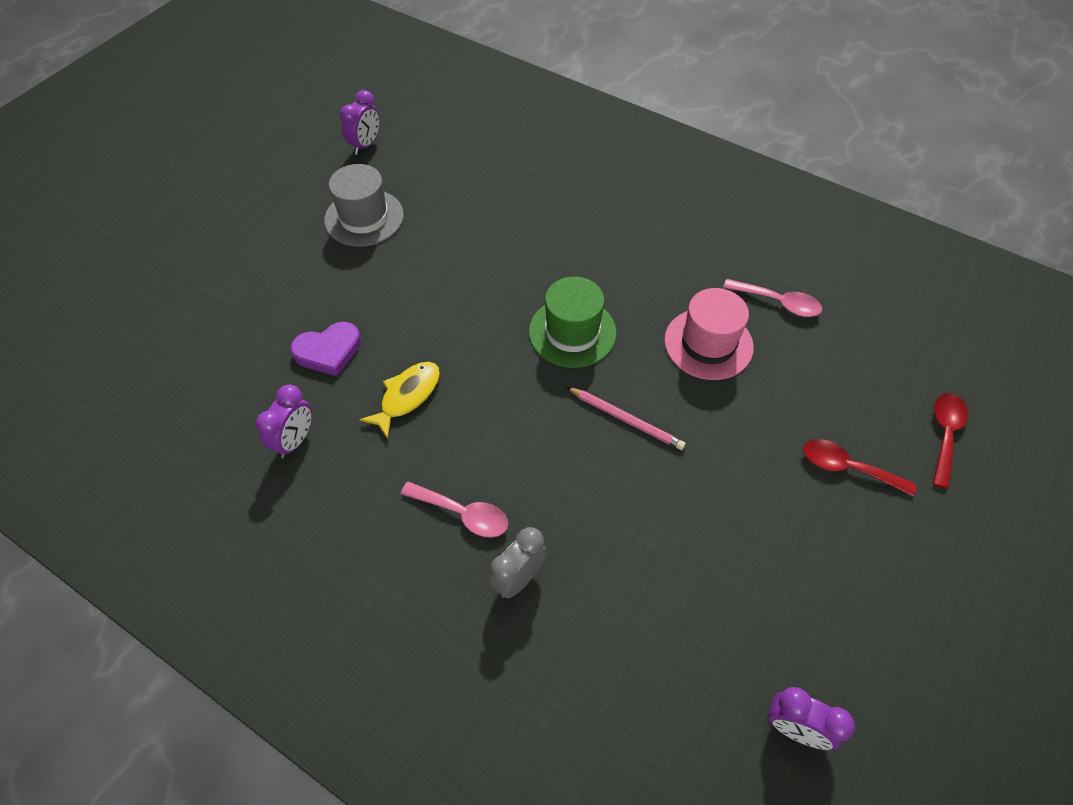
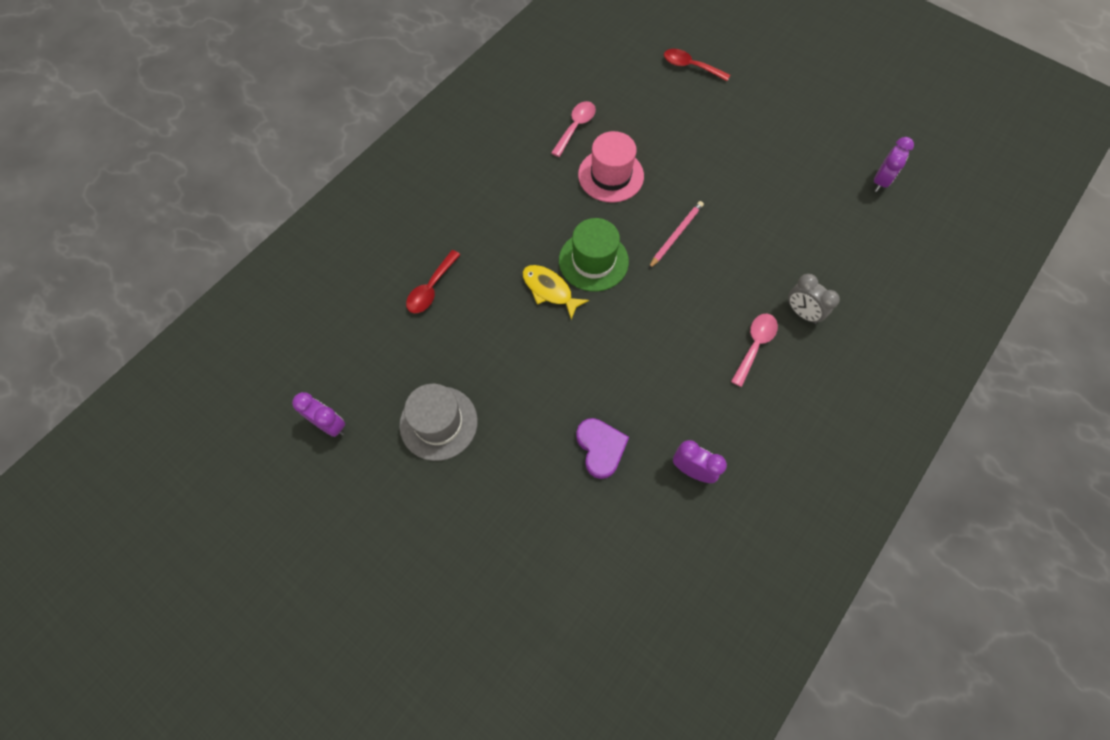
camera: 85 degrees left, 10 degrees up
yellow fish [359,362,440,439] -> yellow fish moved to [522,265,589,320]
red spoon [803,439,917,496] -> red spoon moved to [406,250,461,313]

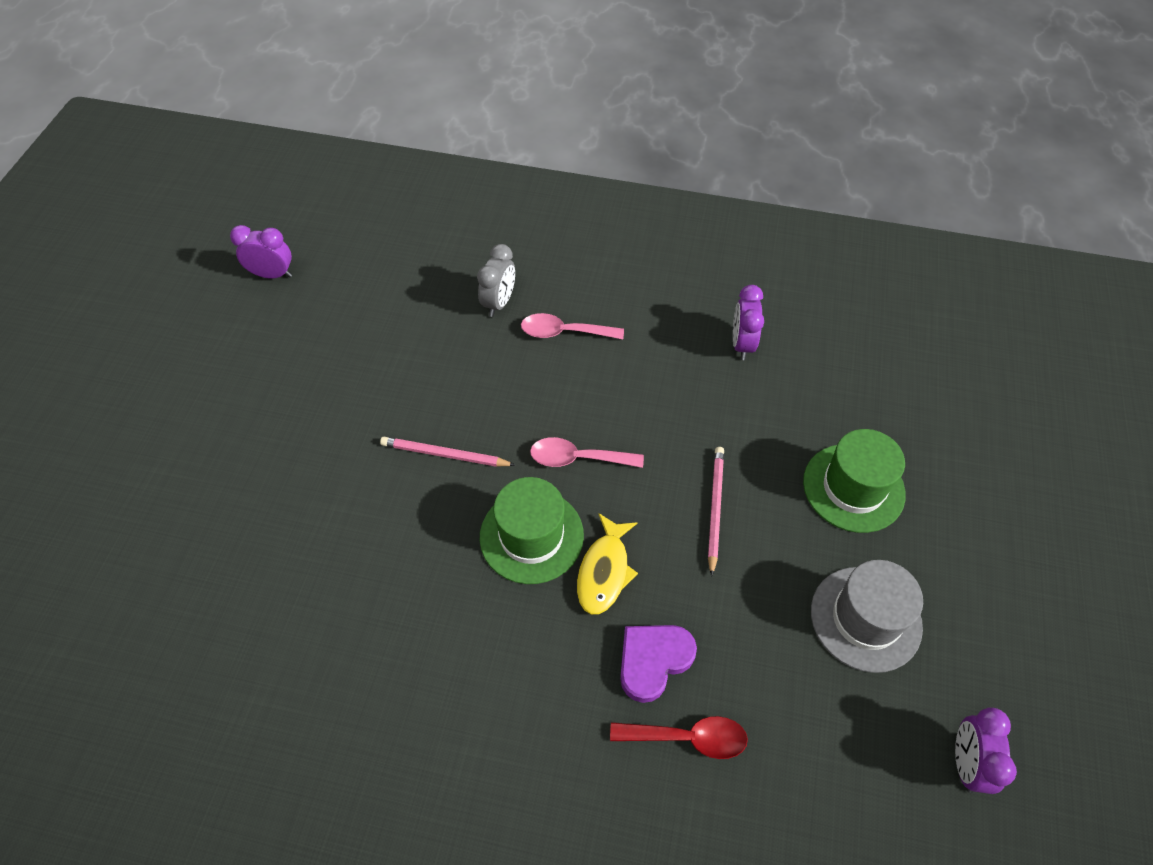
camera: 115 degrees left, 10 degrees down
pink spoon [551,101,596,157] -> pink spoon moved to [530,437,644,468]
purple heart [576,418,629,479] -> purple heart moved to [620,625,697,703]
pink hat [578,131,644,203] -> none
red spoon [664,49,730,81] -> none
none -> pink pencil [708,447,724,577]
none -> green hat [803,429,906,533]

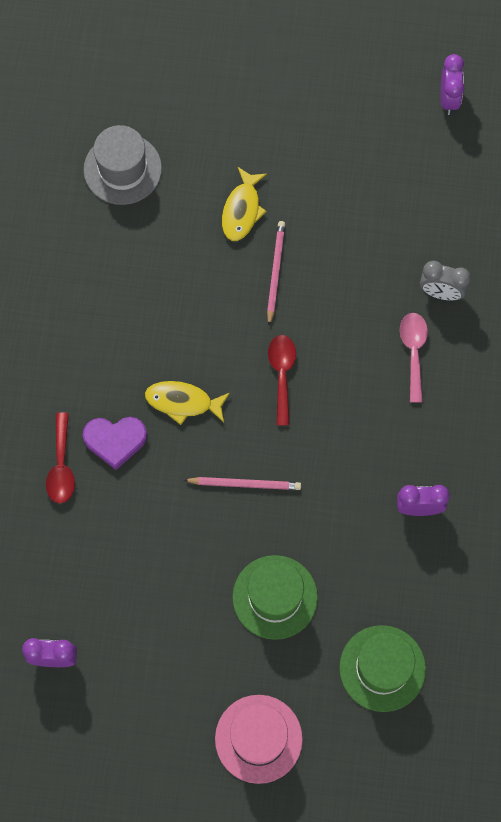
camera: 85 degrees right, 15 degrees up
green hat [480,477,584,584] -> green hat moved to [339,625,426,712]
pink spoon [530,437,644,468] -> red spoon [268,335,296,426]
purple heart [620,625,697,703] -> purple heart turned 135 degrees clockwise [83,417,147,470]
grey hat [811,560,923,673] -> grey hat moved to [83,125,162,205]
none -> pink hat [215,695,303,784]
none -> yellow fish [222,167,267,241]

